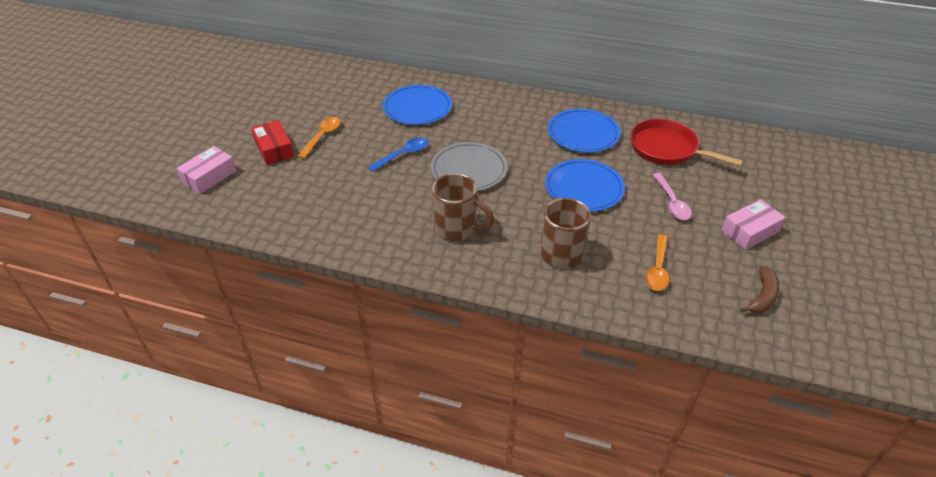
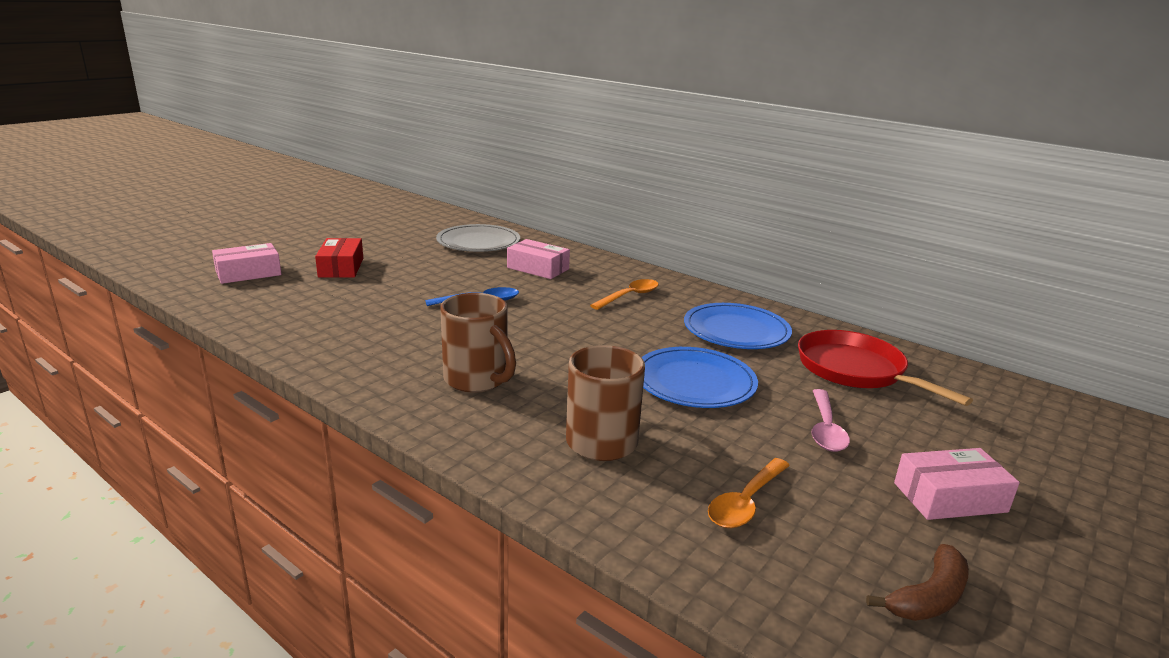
camera: 20 degrees right, 20 degrees down
orange spoon [297,117,340,159] -> orange spoon moved to [590,279,659,310]
blue plate [383,85,452,125] -> pink box [507,239,570,279]
grey plate [431,142,507,191] -> grey plate moved to [436,224,520,252]

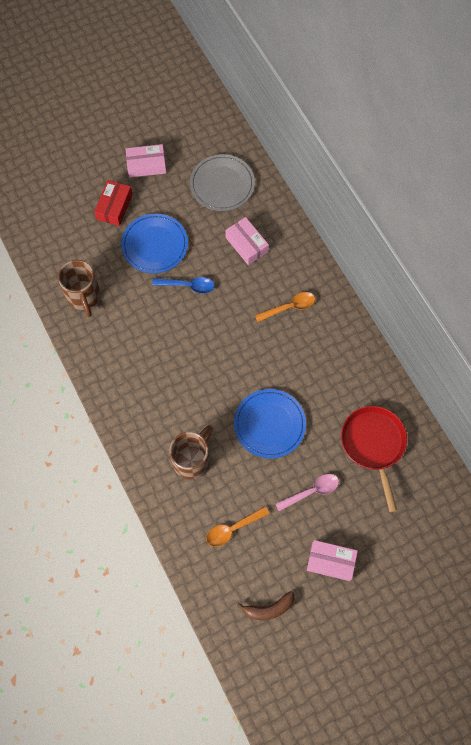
camera: 25 degrees right, 45 degrees up
pink box [212,243,282,284] -> pink box moved to [125,144,166,178]
brown mug [440,293,516,393] -> brown mug moved to [58,260,101,317]
blue plate [684,303,792,349] -> blue plate moved to [121,214,188,273]
pink spoon [811,389,850,452] -> pink spoon turned 150 degrees counterclockwise [276,474,339,511]

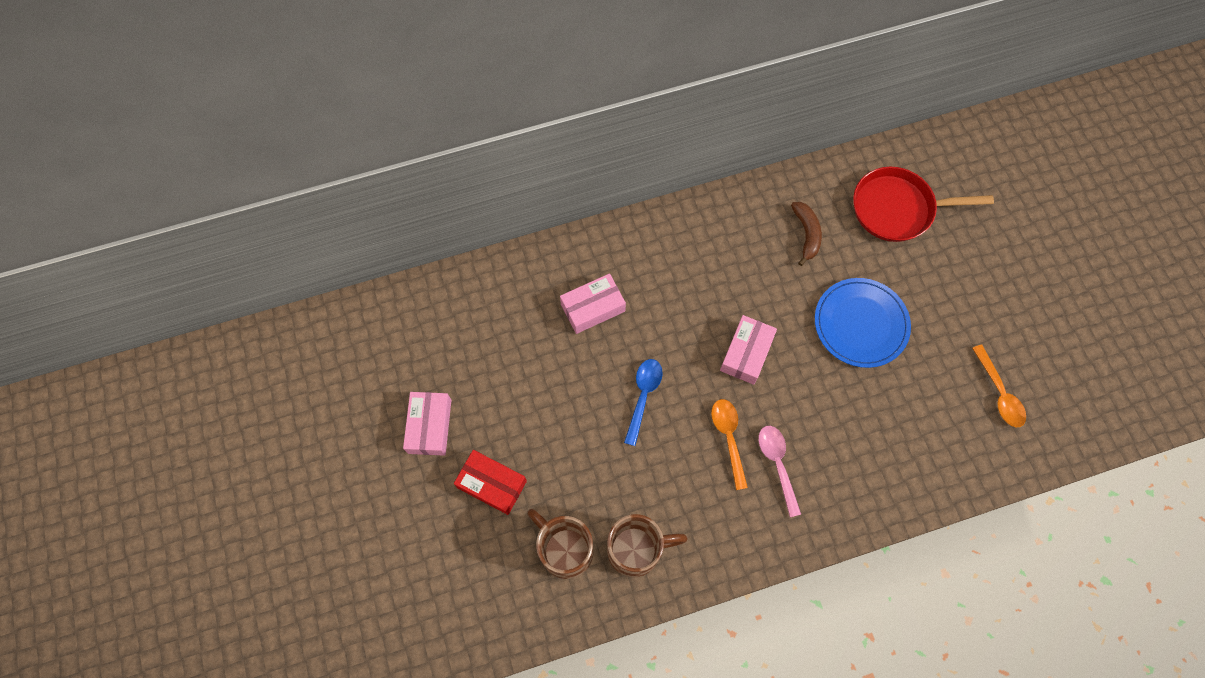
camera: 80 degrees left, 0 degrees up
blue plate [121,214,188,273] -> none
brown mug [169,425,213,480] -> brown mug moved to [527,509,593,579]
grey plate [190,154,255,211] -> none
brown banana [237,591,295,620] -> brown banana moved to [791,202,822,266]
orange spoon [255,292,315,322] -> orange spoon moved to [711,399,748,490]
pink spoon [276,474,339,511] -> pink spoon moved to [758,426,801,517]
pink box [307,540,358,581] -> pink box moved to [720,315,777,385]

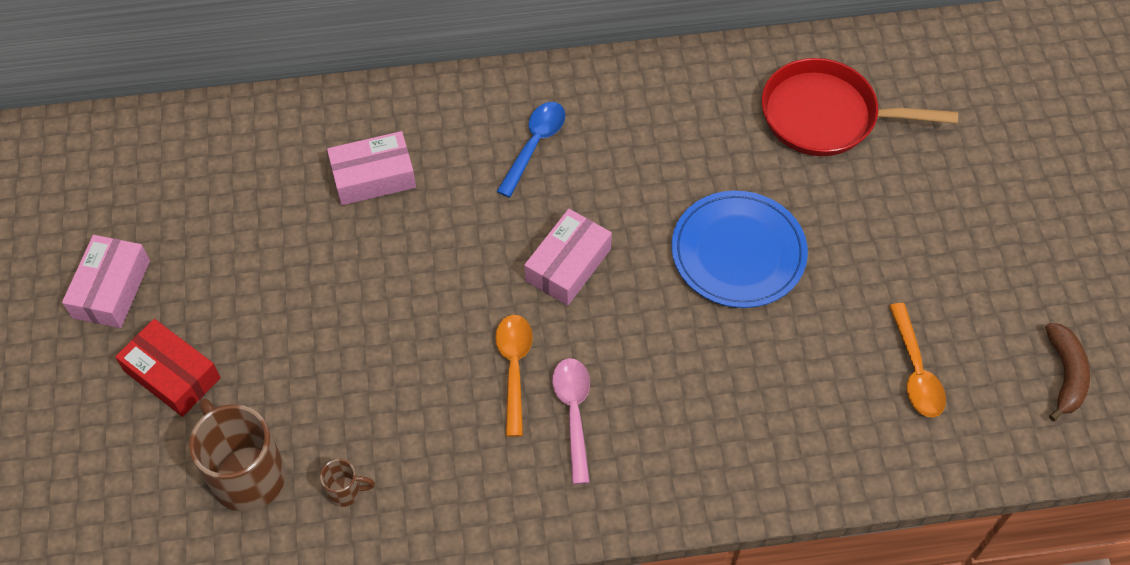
camera: 10 degrees right, 10 degrees down
brown mug [607,514,688,577] -> brown mug [320,459,375,507], size x0.46
blue spoon [624,359,663,446] -> blue spoon moved to [496,102,565,197]
brown banana [791,202,822,266] -> brown banana moved to [1045,323,1090,421]

